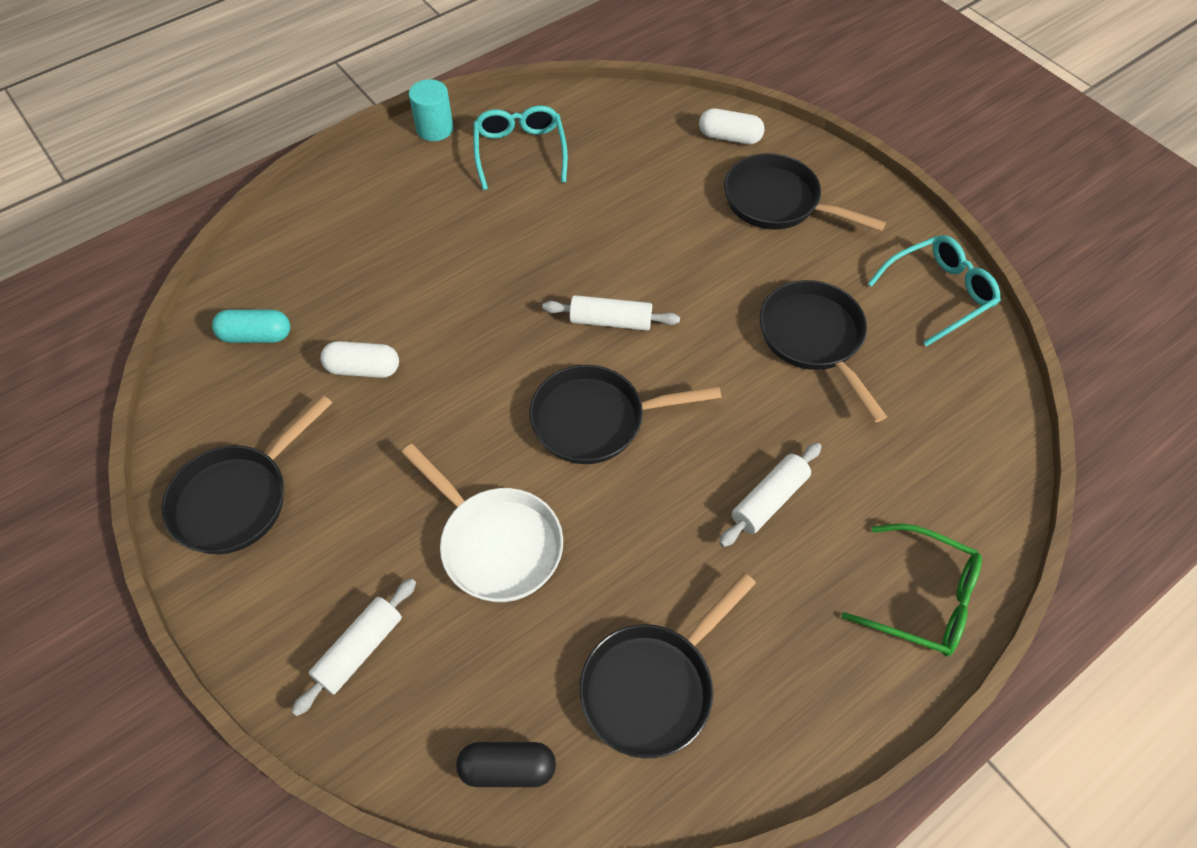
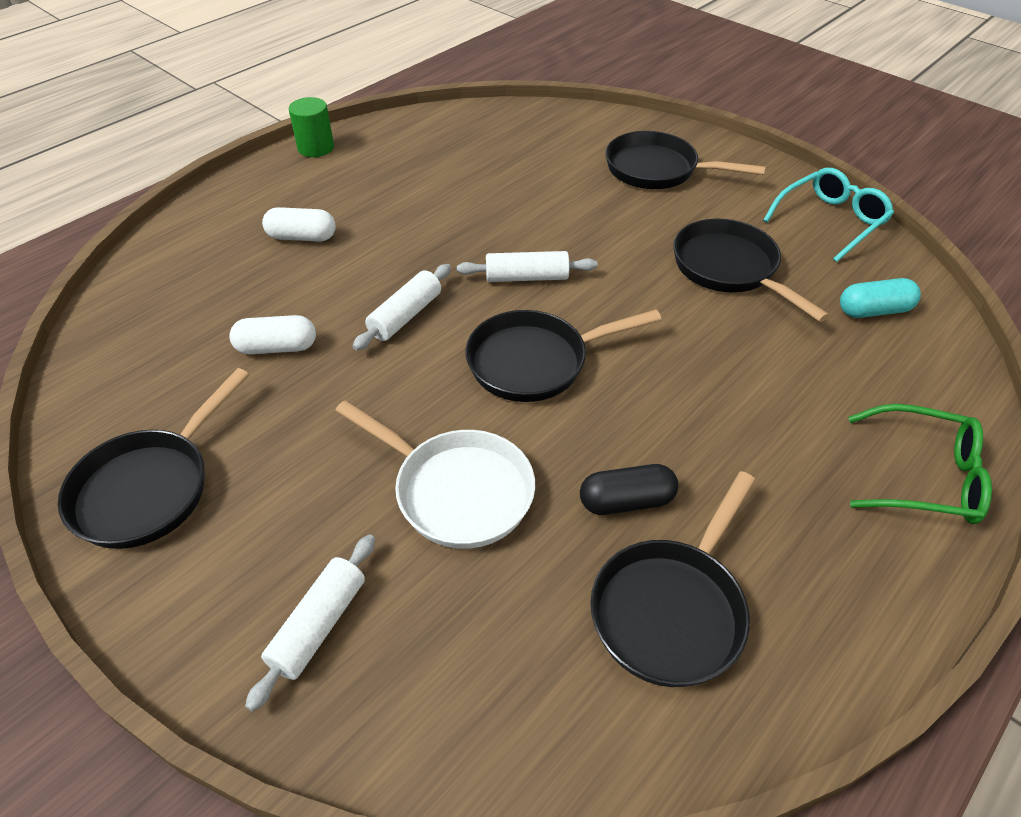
camera: 10 degrees left, 10 degrees down
turquoise capsule [212,310,290,343] -> turquoise capsule moved to [840,278,921,318]
turquoise cylinder [409,79,453,141] -> green cylinder [289,97,334,157]
black capsule [456,742,556,787] -> black capsule moved to [580,464,679,515]
turquoise glasses [473,106,568,190] -> none
white capsule [699,108,765,144] -> white capsule moved to [262,207,336,242]
white rolling pin [719,442,822,547] -> white rolling pin moved to [353,264,451,351]

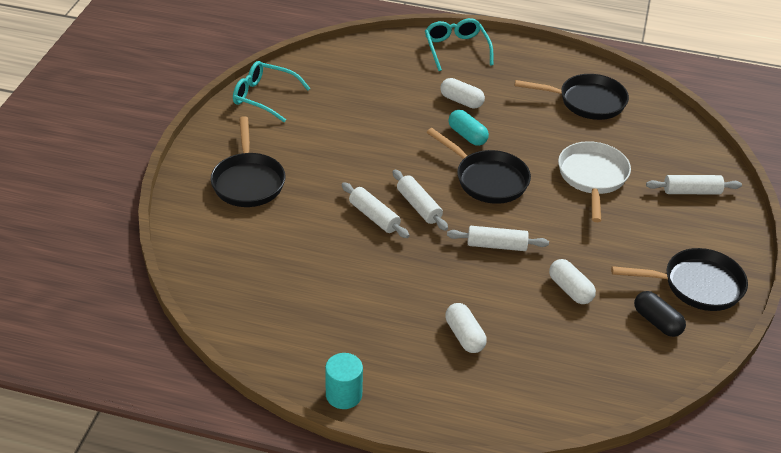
camera: 120 degrees left, 5 degrees down
green cylinder [289,97,334,157] -> turquoise cylinder [325,353,363,409]
black capsule [580,464,679,515] -> black capsule moved to [634,291,686,337]
black pan [673,219,830,322] -> none
turquoise capsule [840,278,921,318] -> turquoise capsule moved to [448,110,489,146]
green glasses [848,404,992,524] -> turquoise glasses [425,18,493,71]
none -> white rolling pin [341,182,410,238]
none -> white capsule [440,78,485,109]

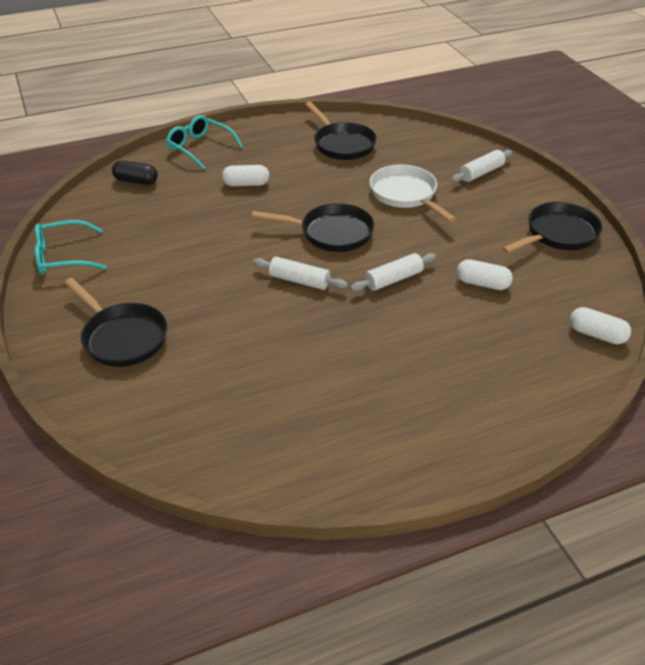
camera: 35 degrees left, 0 degrees up
turquoise cylinder [325,353,363,409] -> none
white rolling pin [341,182,410,238] -> none
white capsule [445,303,487,353] -> white capsule moved to [570,307,631,344]
turquoise capsule [448,110,489,146] -> none
black pan [515,74,629,120] -> black pan turned 90 degrees clockwise [305,102,377,160]
black capsule [634,291,686,337] -> black capsule moved to [112,160,158,185]

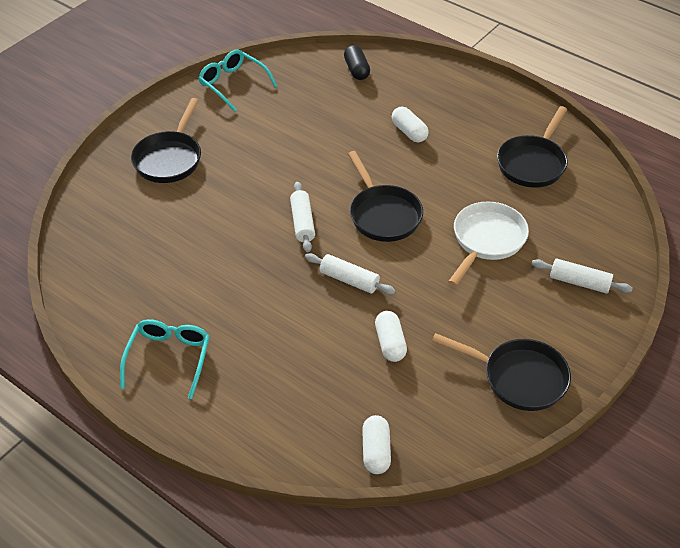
camera: 60 degrees right, 5 degrees up
turquoise glasses [166,115,243,170] -> turquoise glasses moved to [120,319,210,399]

